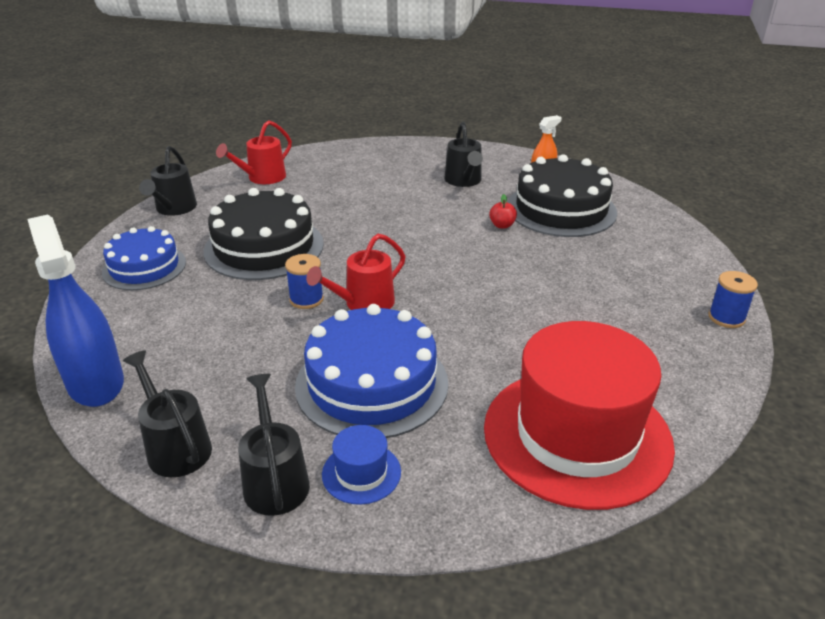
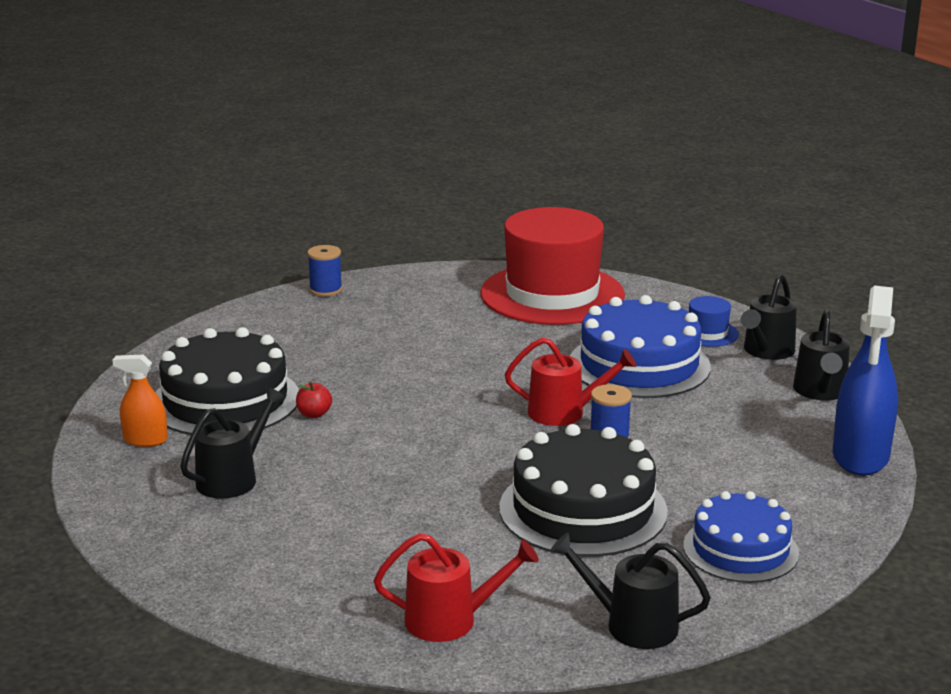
camera: 135 degrees left, 10 degrees down
black watering can [139,146,197,216] -> black watering can turned 120 degrees counterclockwise [550,533,711,649]

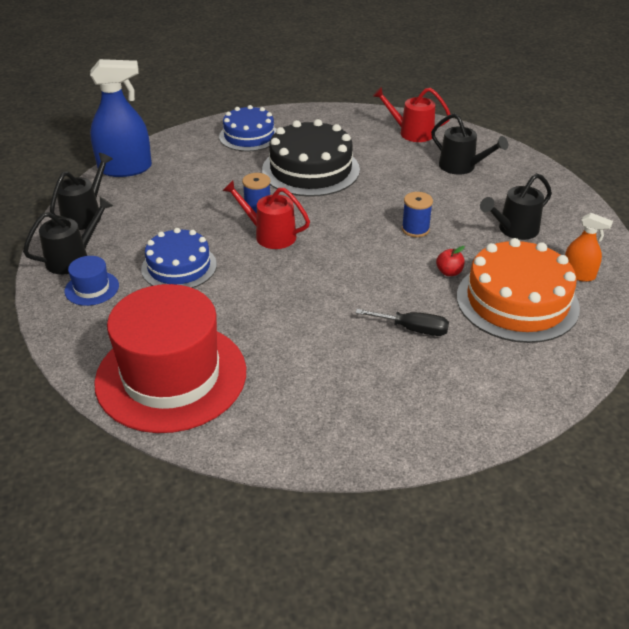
camera: 160 degrees left, 15 degrees up
black cake [155,327,299,435] -> orange cake [457,238,580,343]
blue spool [307,245,343,296] -> blue spool moved to [402,192,433,237]
black watering can [550,533,711,649] -> black watering can moved to [431,113,508,175]
blue cake [570,295,711,398] -> blue cake [141,228,217,288], size x0.65
blue spray bottle [833,286,898,476] -> blue spray bottle turned 45 degrees clockwise [90,59,152,177]
none -> black screwdriver [356,309,449,336]

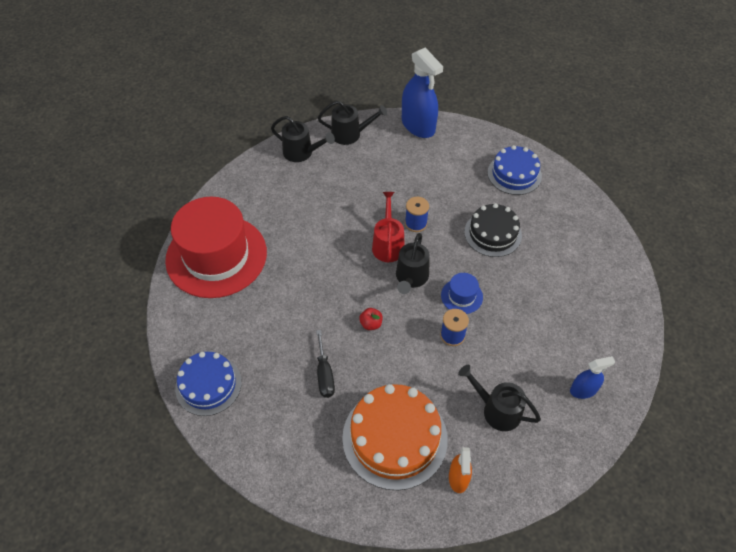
camera: 65 degrees right, 15 degrees up
blue hat [64,256,119,306] -> blue hat moved to [441,273,483,314]
blue cake [141,228,217,288] -> blue cake moved to [175,352,242,416]
black cake [262,119,360,197] -> black cake [464,203,522,257], size x0.65
red watering can [372,87,451,142] -> none
black watering can [431,113,508,175] -> black watering can moved to [396,233,430,294]
red apple [436,246,465,276] -> red apple moved to [359,308,383,330]
none -> blue spray bottle [570,356,615,399]

